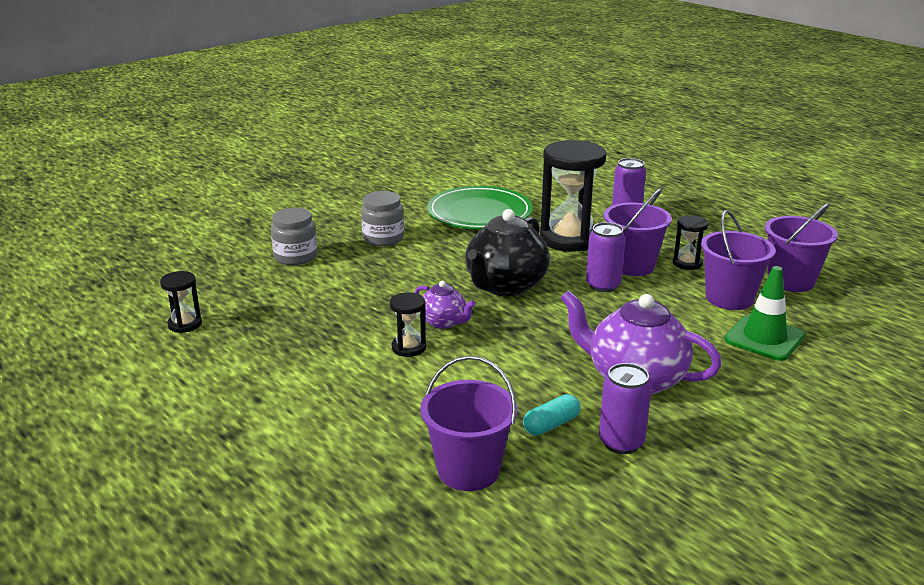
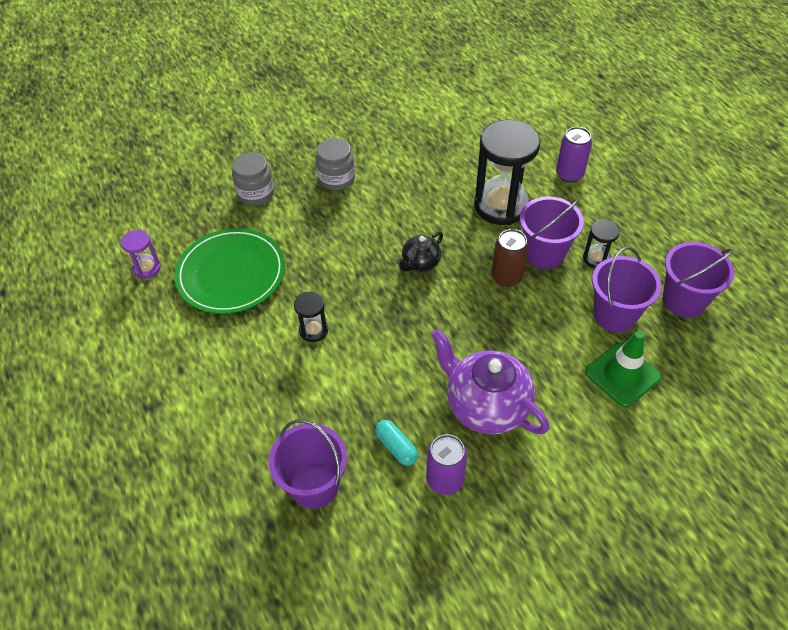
camera: 15 degrees right, 25 degrees up
black hourglass [160,271,202,333] -> purple hourglass [121,230,161,279]
purple teapot [415,281,476,329] -> none
green plate [427,186,533,229] -> green plate moved to [174,228,285,314]
black teapot [465,209,550,296] -> black teapot [396,232,443,272], size x0.53
turquoise capsule [523,394,580,435] -> turquoise capsule turned 75 degrees clockwise [375,420,418,466]
purple can [586,222,625,292] -> brown can [492,229,529,287]

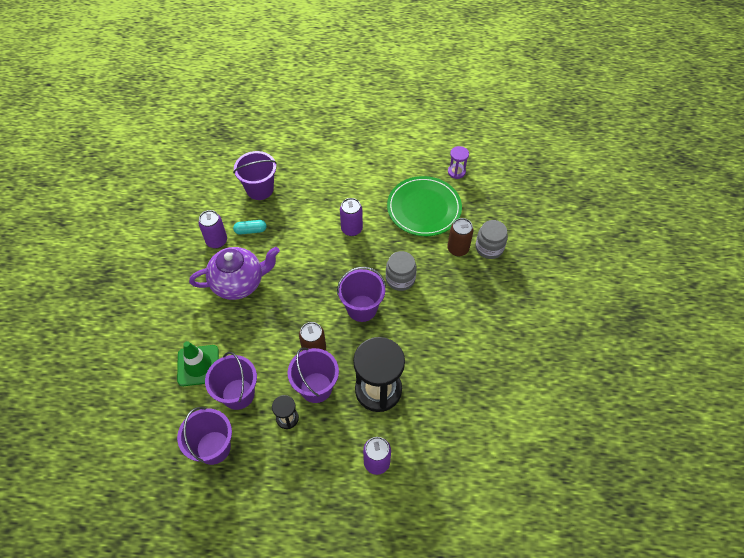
camera: 120 degrees right, 5 degrees up
black hourglass [294,292,328,342] -> purple can [340,198,363,236]
grey jar [316,138,355,190] -> grey jar moved to [386,251,417,291]
black teapot [396,232,443,272] -> purple bucket [337,267,386,322]
none -> brown can [447,218,474,256]

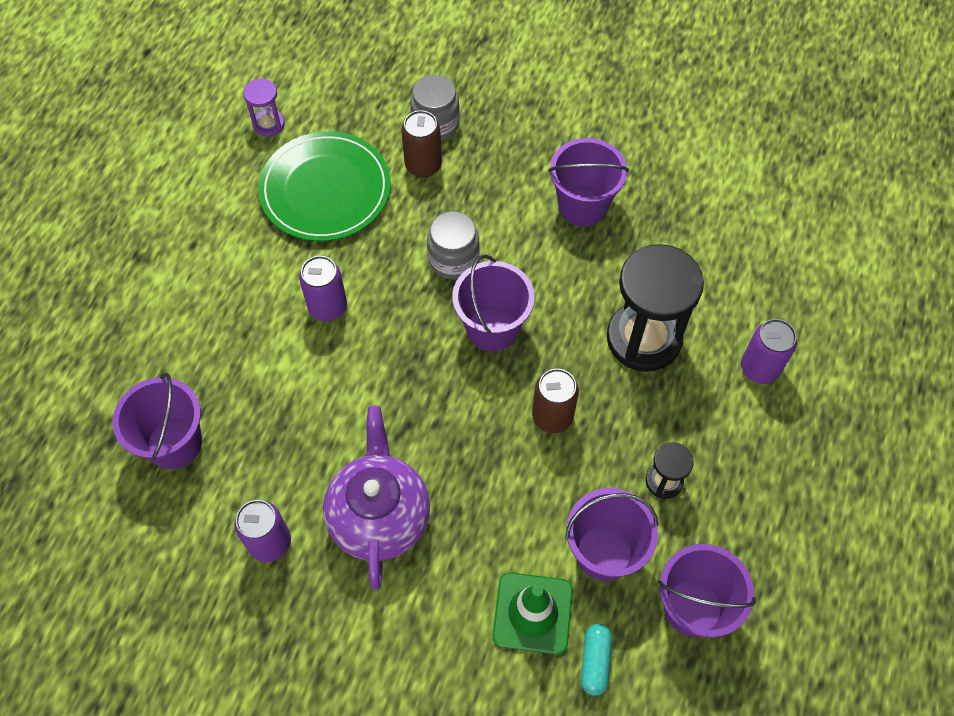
camera: 75 degrees left, 5 degrees up
turquoise capsule [233,220,267,235] -> turquoise capsule moved to [581,624,612,696]
purple bucket [288,347,339,403] -> purple bucket moved to [548,138,629,226]

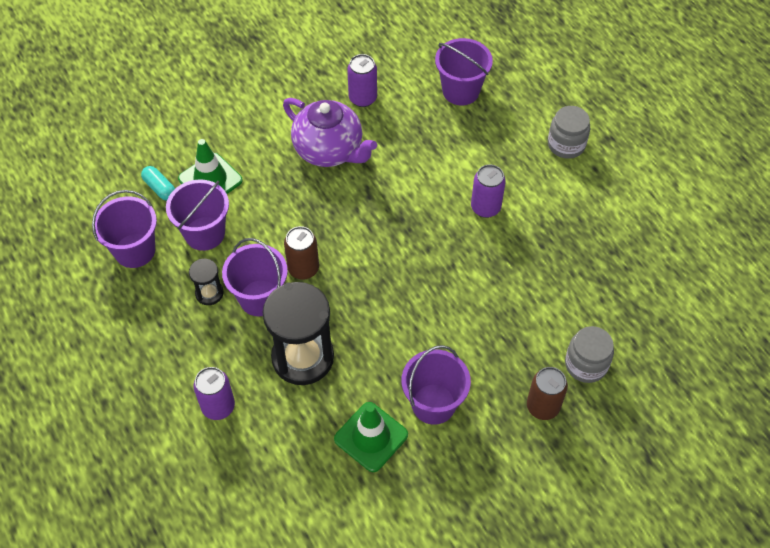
camera: 130 degrees right, 5 degrees down
purple hourglass [243,78,285,137] -> none
green plate [258,131,391,241] -> none
brown can [402,110,442,178] -> brown can moved to [527,367,568,420]
grey jar [427,211,480,279] -> grey jar moved to [548,106,590,159]
purple bucket [452,255,535,351] -> purple bucket moved to [222,238,288,316]
none -> green traffic cone [334,402,408,472]

